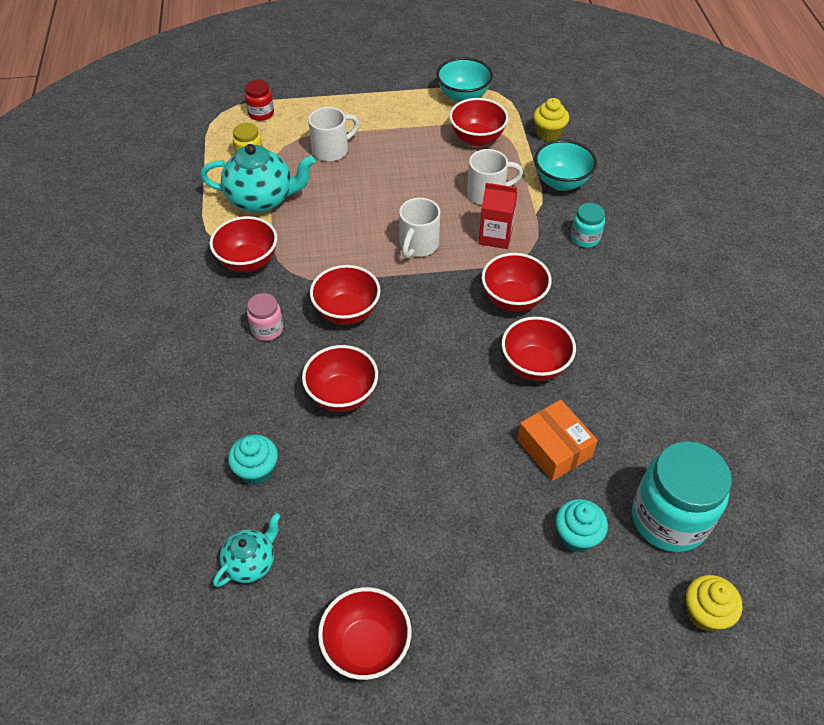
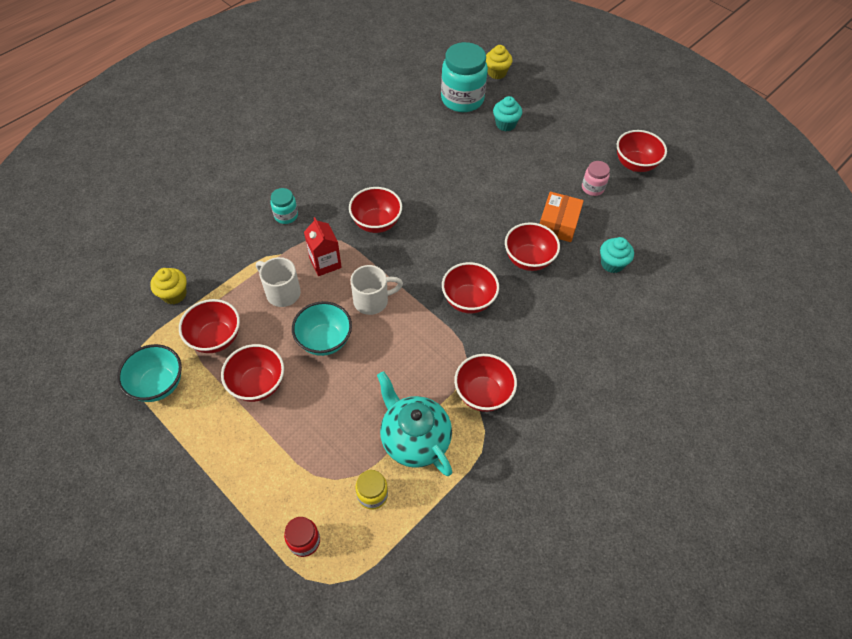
camera: 130 degrees left, 5 degrees up
turquoise teapot [213,513,280,587] -> none
pink jar [247,293,283,341] -> pink jar moved to [582,161,610,196]
white mug [308,107,359,162] -> none
red bowl [502,317,576,381] -> red bowl moved to [221,344,284,402]
orange box [517,400,598,481] -> orange box moved to [540,192,584,242]
turquoise bowl [535,140,597,191] -> turquoise bowl moved to [292,301,352,356]

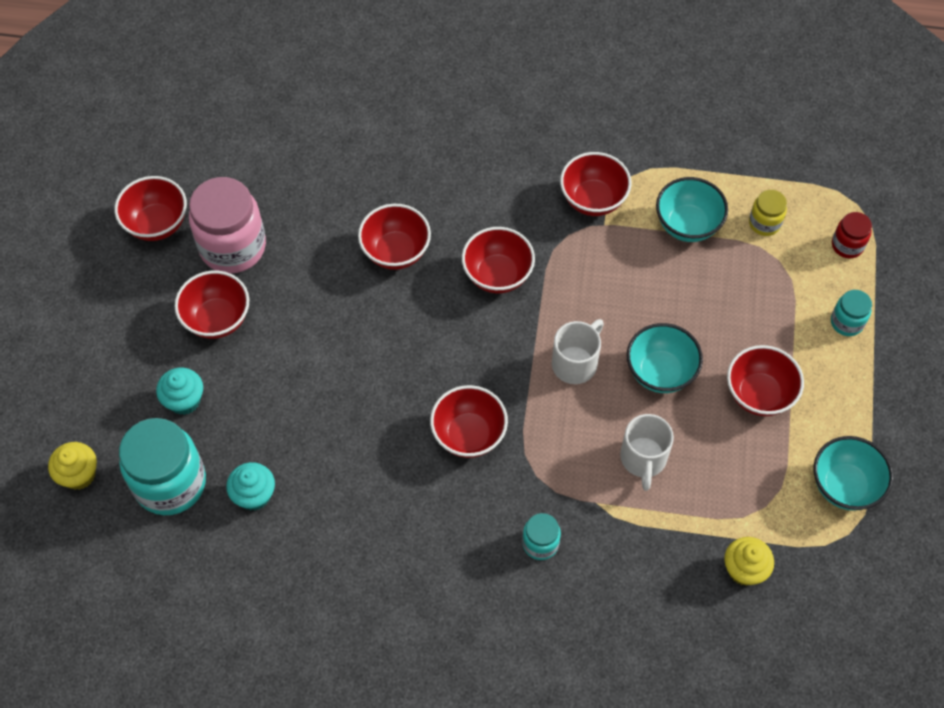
camera: 125 degrees left, 5 degrees up
red bowl [179,299,240,353] -> red bowl moved to [174,271,249,339]
red carton [304,217,342,276] -> none
white mug [350,265,403,315] -> white mug turned 90 degrees clockwise [552,319,604,384]
turquoise teapot [377,371,452,476] -> turquoise bowl [656,177,728,242]
orange box [540,192,584,242] -> none
pink jar [582,161,610,196] -> pink jar [189,177,266,273], size x2.04
turquoise cupcake [600,237,634,273] -> turquoise cupcake moved to [226,462,275,510]
none -> turquoise jar [831,290,872,336]

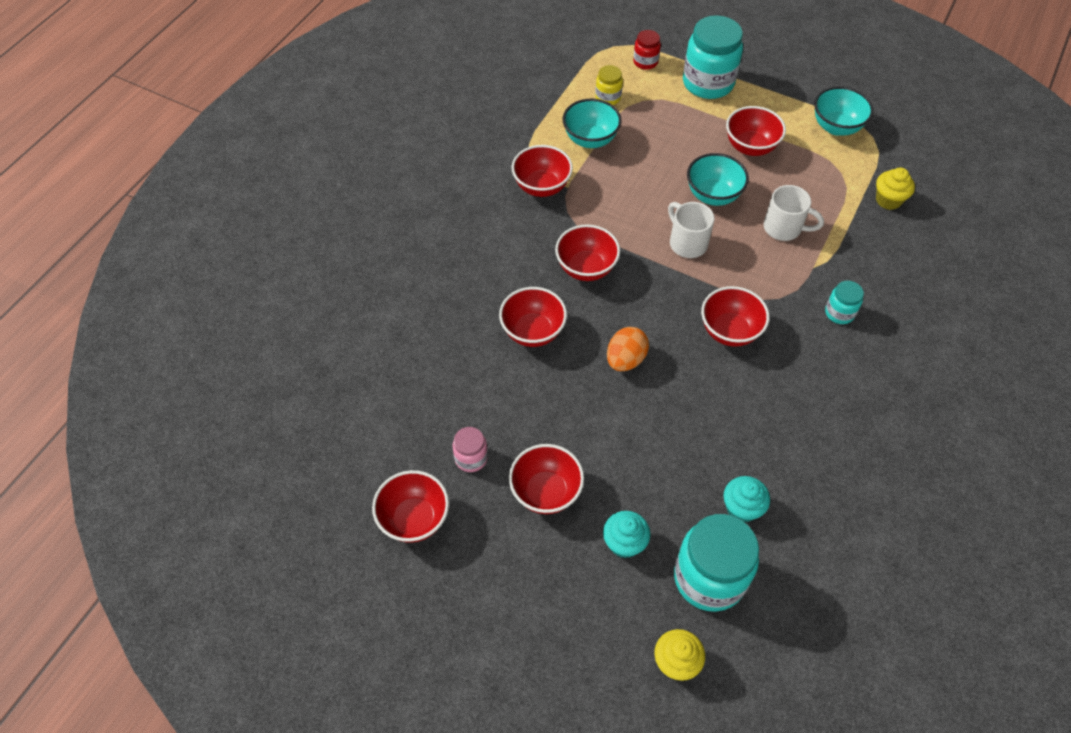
camera: 70 degrees left, 5 degrees down
pink jar [189,177,266,273] -> pink jar [452,427,488,472], size x0.49
turquoise jar [831,290,872,336] -> turquoise jar [683,15,743,99], size x2.04
none -> orange egg [607,327,649,371]

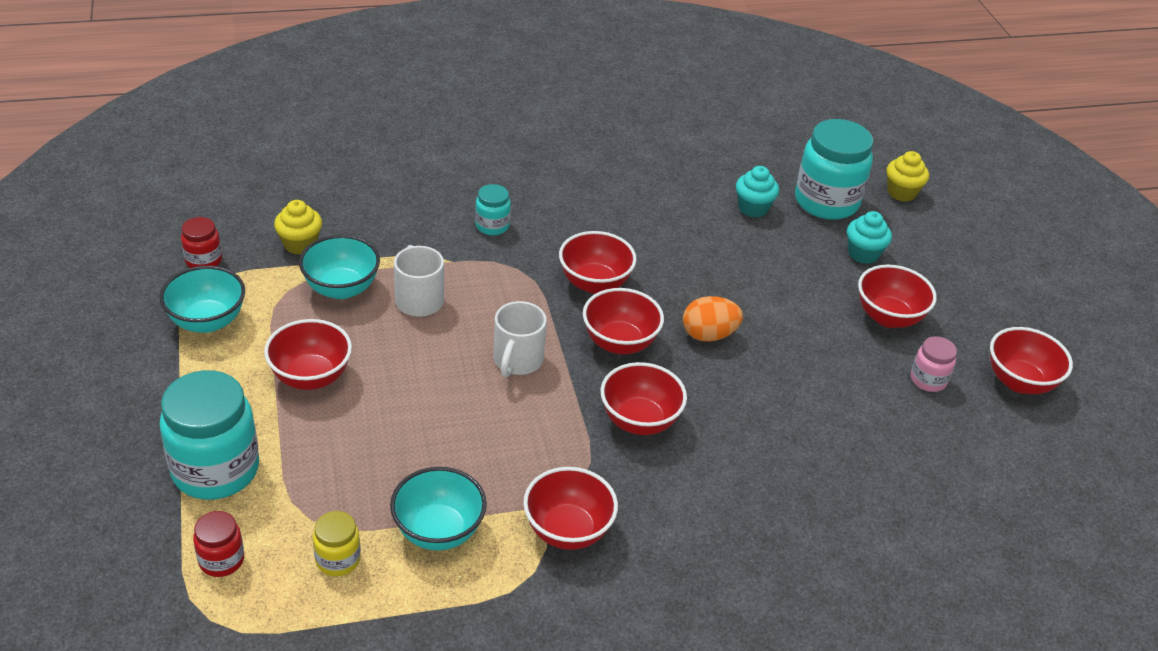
camera: 135 degrees left, 15 degrees down
red bowl [499,287,567,347] -> red bowl moved to [583,288,664,354]
turquoise bowl [687,153,749,206] -> turquoise bowl moved to [299,235,380,299]
none -> red jar [181,217,222,268]

